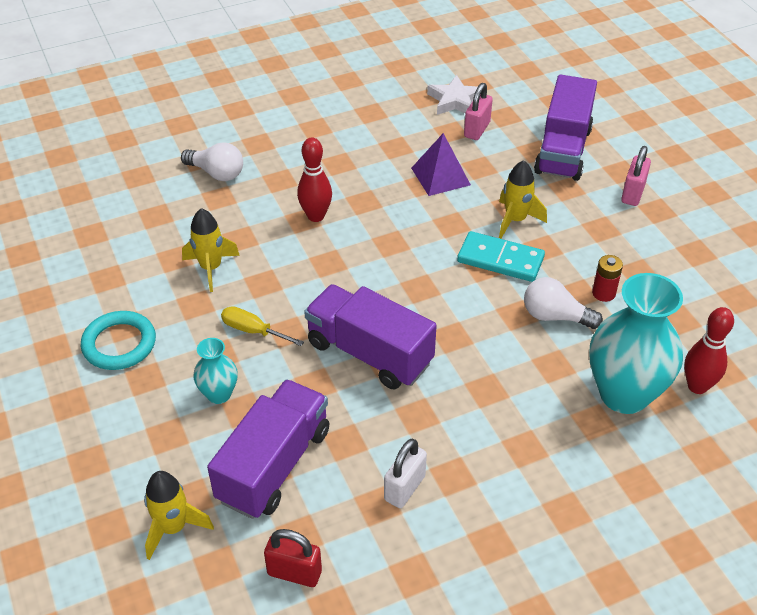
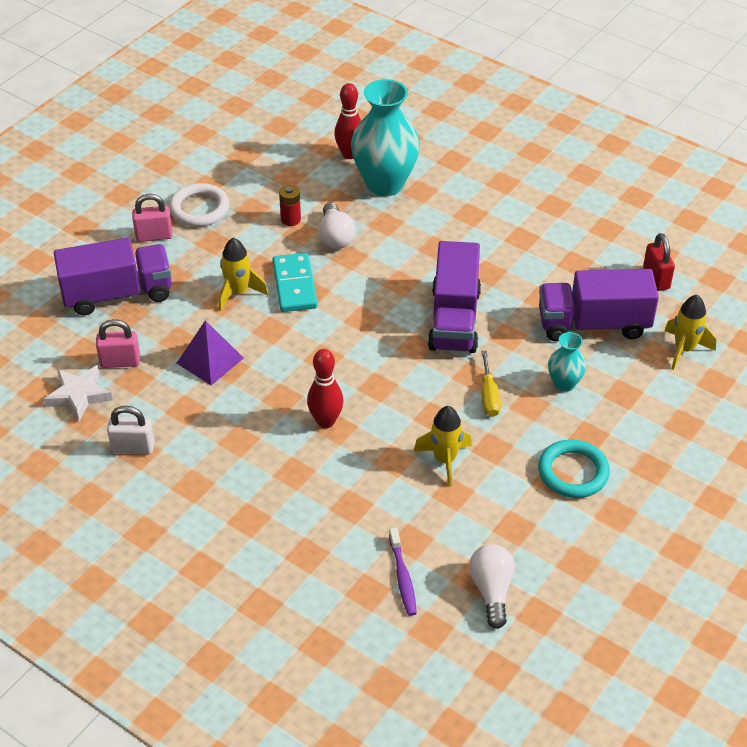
camera: 120 degrees left, 0 degrees up
white light bulb [181,142,243,181] -> white light bulb moved to [469,544,515,629]
white padlock [384,439,427,508] -> white padlock moved to [107,406,154,454]
none -> white ring [169,183,229,227]
none -> purple toothbrush [389,528,417,616]

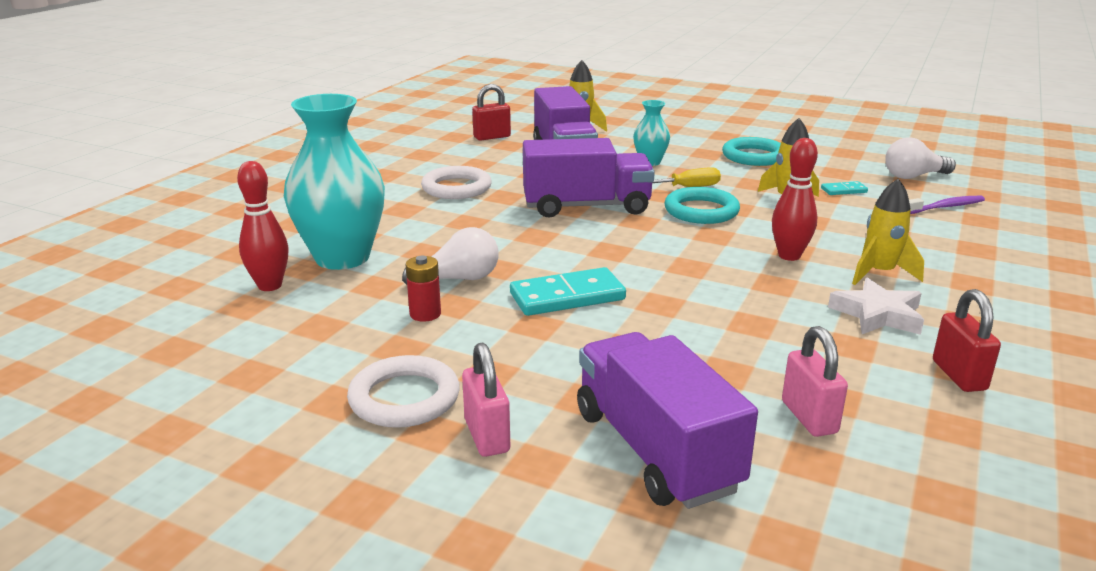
camera: 100 degrees left, 20 degrees down
white star [44,365,113,421] -> white star moved to [828,277,924,335]
white padlock [107,406,154,454] -> red padlock [933,289,1001,392]
purple pyramid [177,320,244,385] -> none
yellow rocket [219,238,268,311] -> yellow rocket moved to [852,179,924,285]
none -> white ring [421,166,492,199]
none -> turquoise ring [664,187,740,224]
none -> turquoise domino [821,181,868,195]

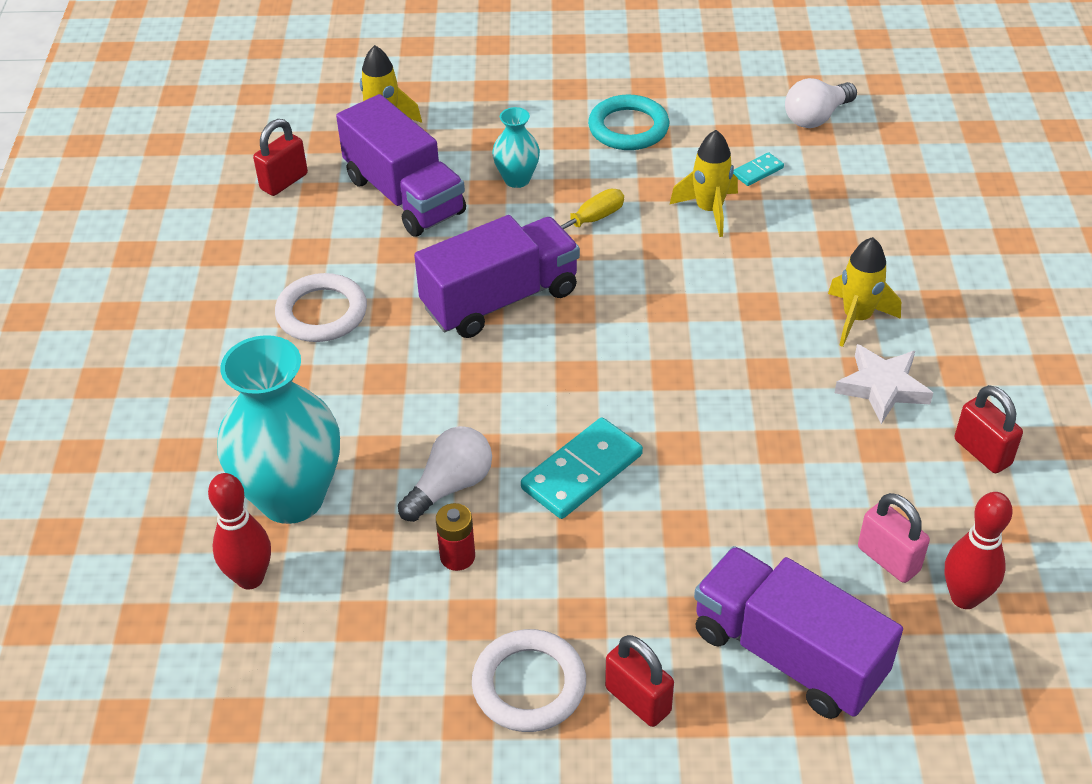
camera: 25 degrees left, 20 degrees up
pink padlock [462,342,510,457] -> red padlock [605,635,674,727]
turquoise ring [664,187,740,224] -> none
red bowling pin [772,138,818,261] -> red bowling pin moved to [944,492,1013,609]
purple toothbrush [909,196,985,214] -> none

